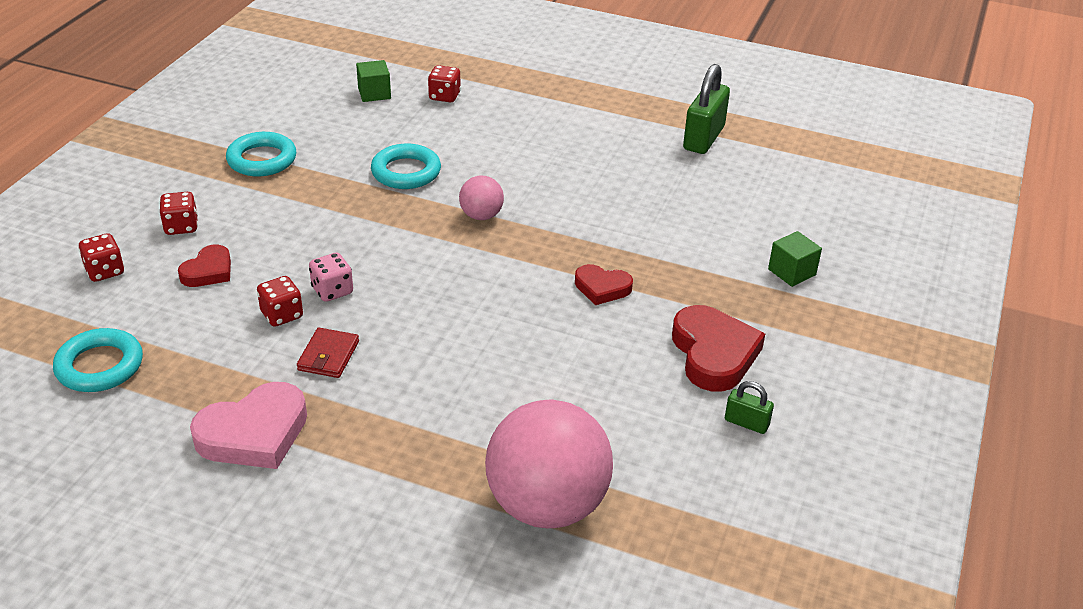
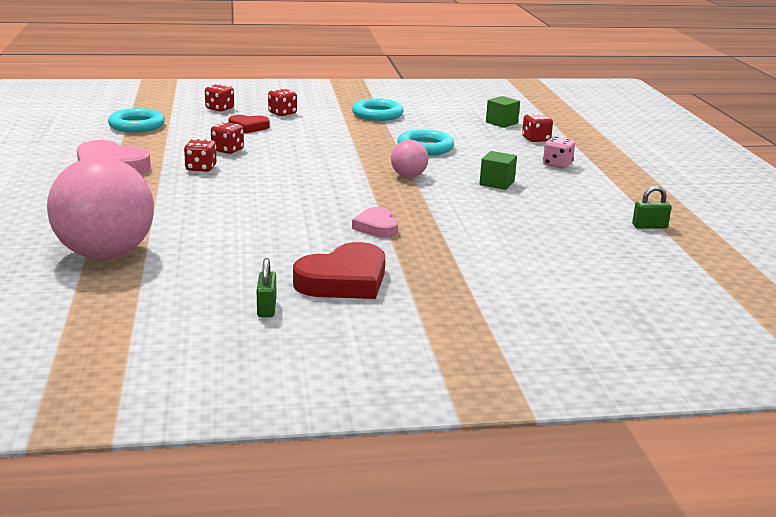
camera: 60 degrees right, 15 degrees down
red wallet [297,328,359,378] -> red dice [184,139,217,172]
pink dice [309,253,353,302] -> pink dice moved to [543,136,575,169]
red heart [575,264,633,305] -> pink heart [352,207,398,238]
green padlock [683,64,730,154] -> green padlock [632,186,672,228], size x0.52
green cube [768,231,822,287] -> green cube moved to [480,151,517,190]

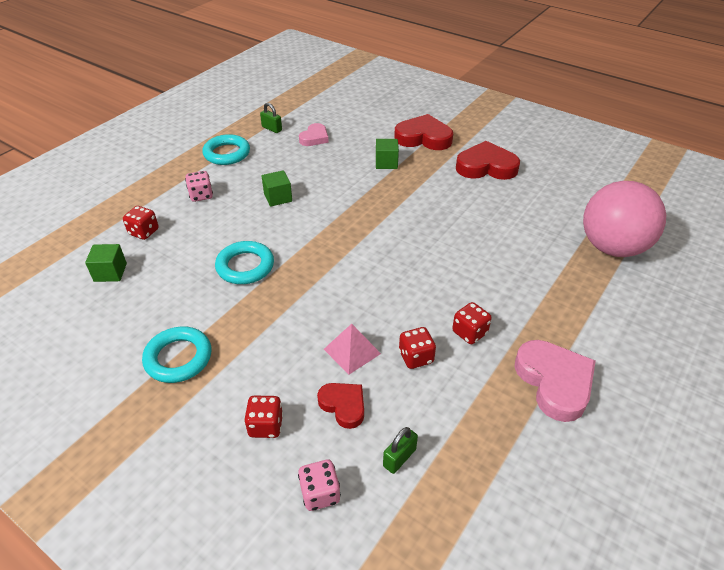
camera: 135 degrees left, 20 degrees up
turquoise ring [108,108,165,133] -> turquoise ring moved to [202,134,250,165]
red dice [205,84,234,112] -> pink dice [298,460,341,511]
green padlock [257,258,276,317] -> green padlock moved to [383,427,418,474]
pink heart [352,207,398,238] -> pink heart moved to [299,123,329,146]
pink ball [391,140,428,177] -> none
none -> pink pyramid [324,324,381,375]
none -> green cube [376,139,399,169]
none -> red heart [394,114,453,150]

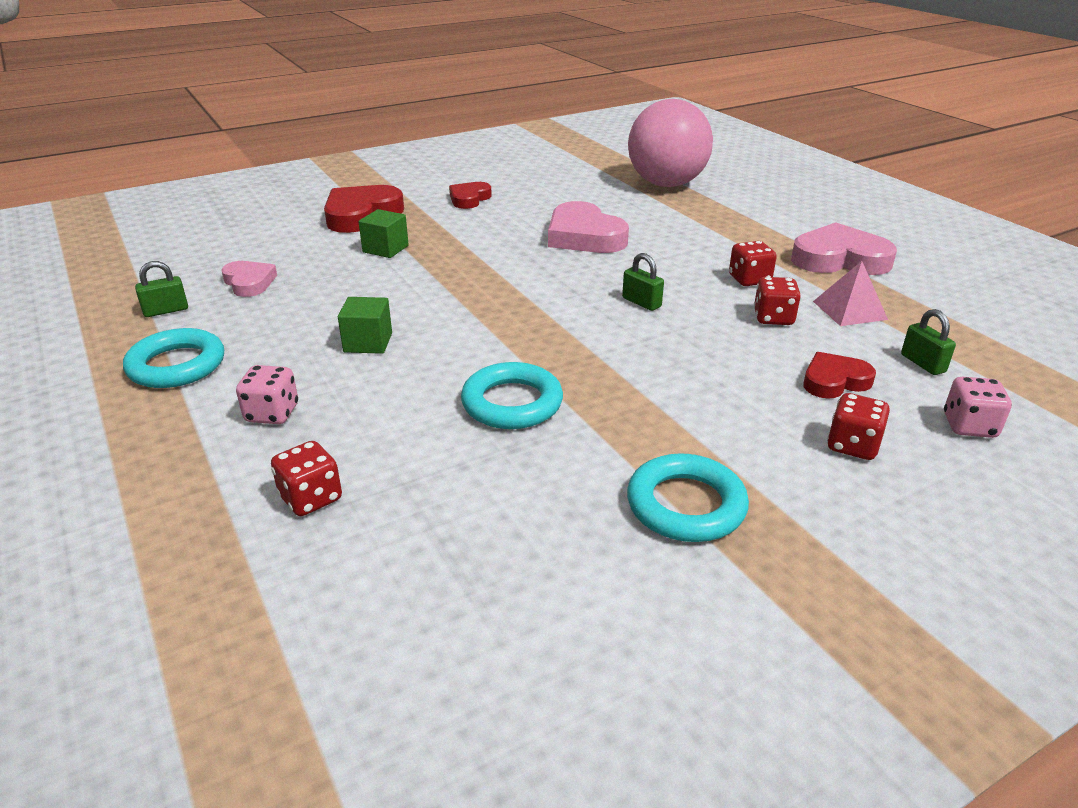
camera: 65 degrees left, 10 degrees down
green cube [85,244,127,282] -> none
pink pyramid [324,324,381,375] -> pink pyramid moved to [813,261,888,326]
red heart [456,141,520,180] -> red heart [449,182,492,209], size x0.59
none -> pink heart [548,201,629,253]
none -> green padlock [622,253,664,311]

